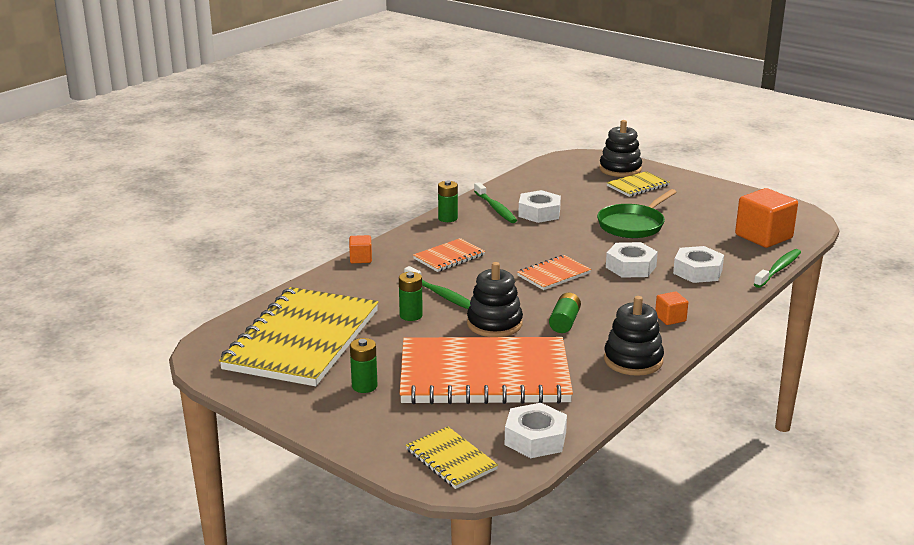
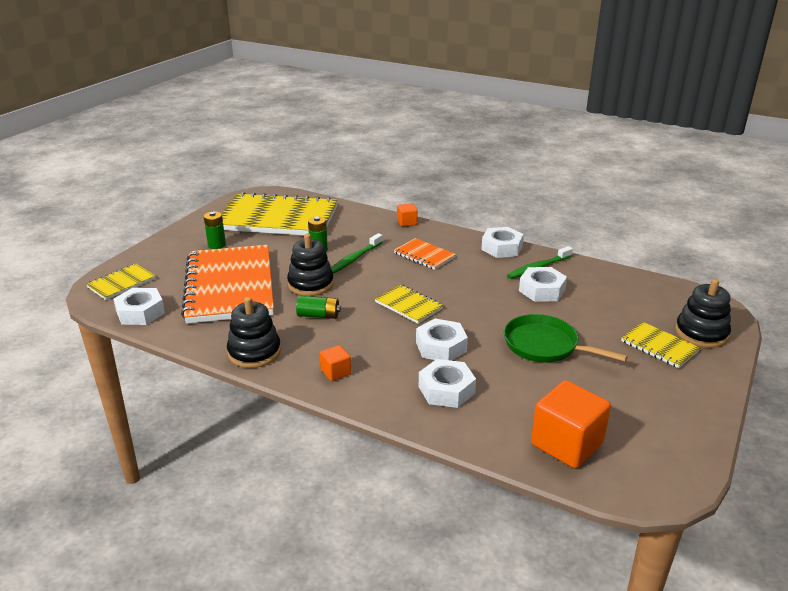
camera: 80 degrees right, 5 degrees up
green battery [438,181,458,222] -> white nut [481,227,524,258]
orange notebook [517,255,591,290] -> yellow notebook [375,284,444,324]
green toothbrush [754,249,801,288] -> none

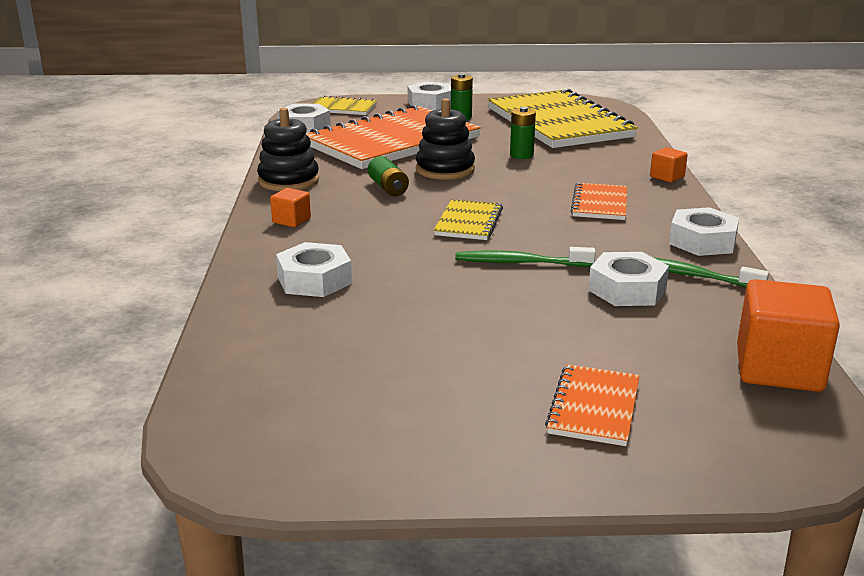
camera: 60 degrees right, 5 degrees down
green toothbrush [331,233,383,274] -> green toothbrush moved to [455,247,596,267]
white nut [416,319,468,361] -> white nut moved to [408,82,451,110]
green pan [504,314,628,362] -> none
orange cube [531,380,611,469] -> orange cube moved to [737,279,840,392]
yellow notebook [621,322,700,368] -> orange notebook [545,364,640,446]
black stacking toy [675,279,731,348] -> none

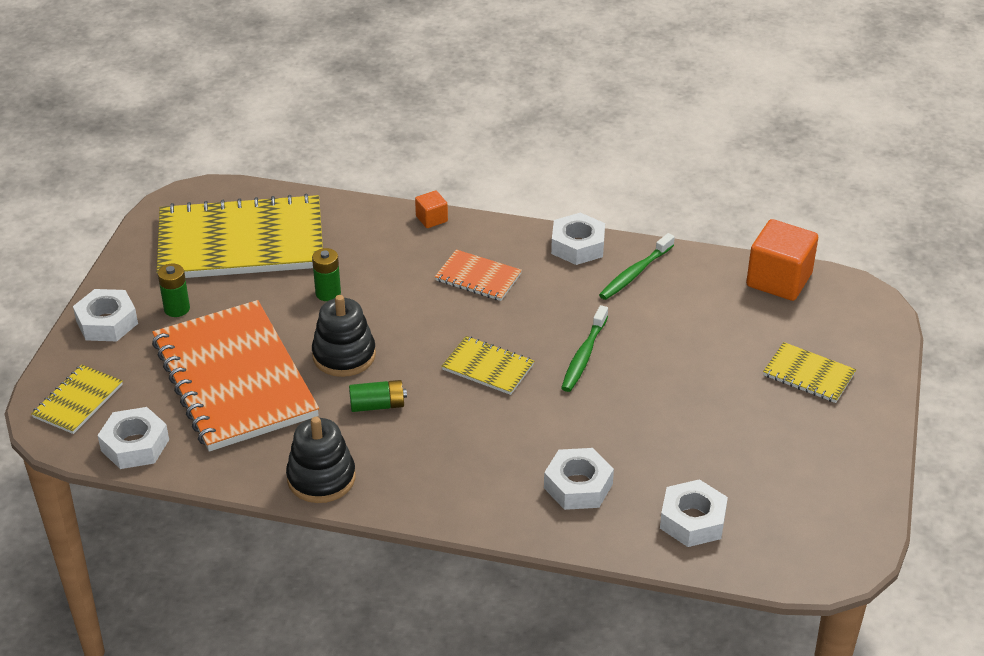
camera: 75 degrees left, 15 degrees up
orange cube [270,188,311,227] -> none
orange notebook [545,364,640,446] -> yellow notebook [763,342,856,403]
white nut [588,252,669,306] -> white nut moved to [660,479,728,547]

